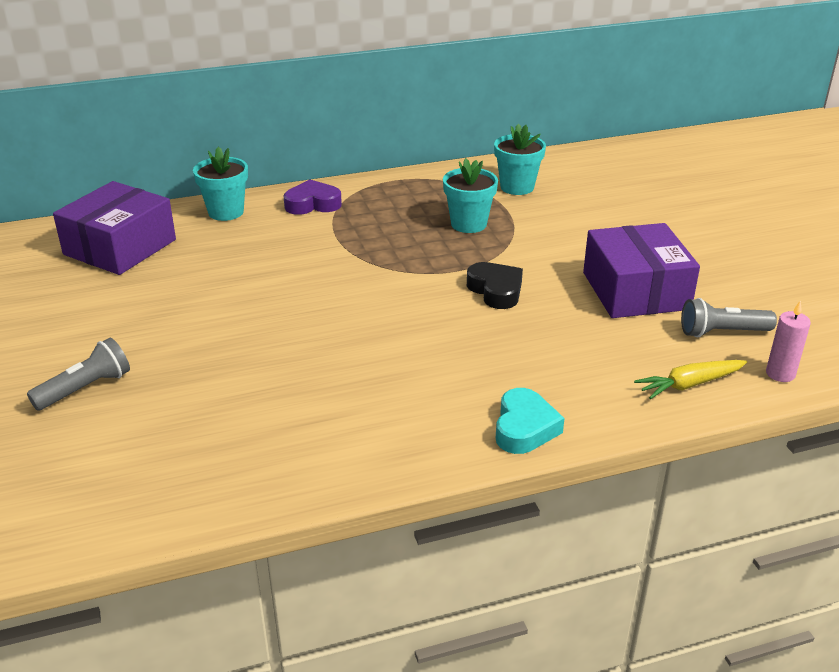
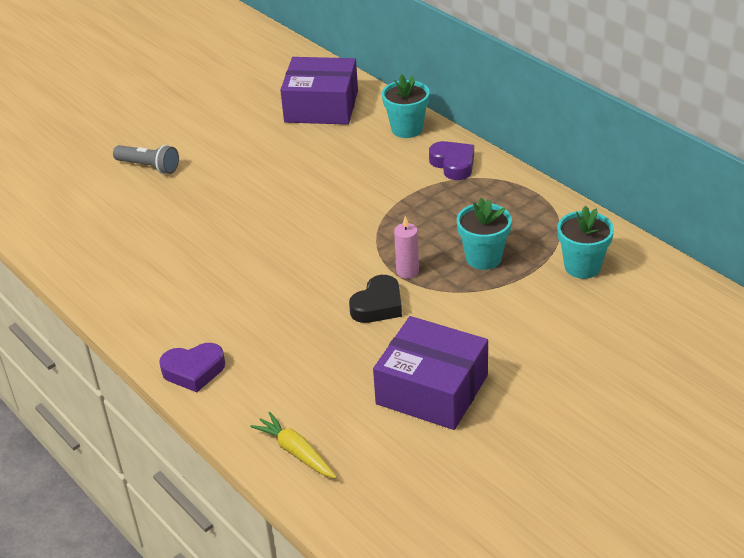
camera: 70 degrees right, 5 degrees up
turquoise heart [496,388,565,454] -> purple heart [159,343,225,392]
purple box [583,223,700,318] -> purple box turned 60 degrees clockwise [373,316,488,430]
grey flashlight [681,298,777,337] -> none
pink candle [766,301,811,382] -> pink candle moved to [394,216,419,279]

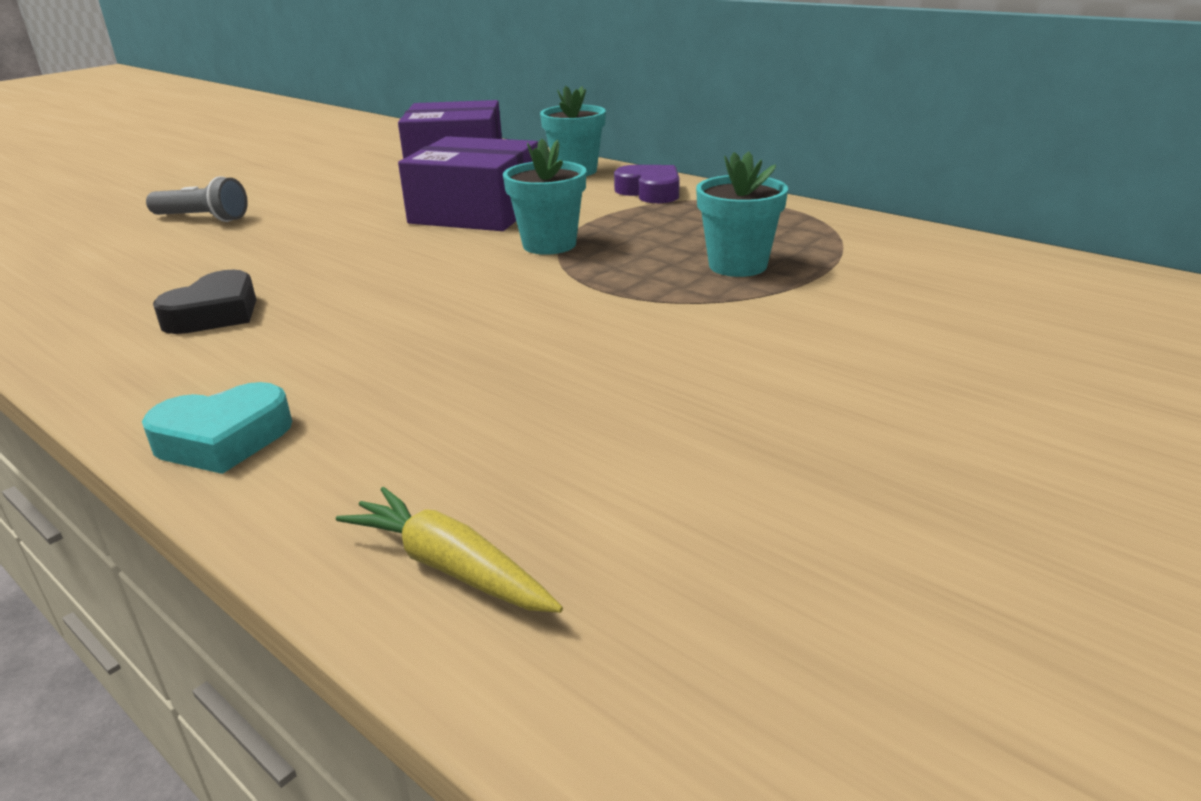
camera: 10 degrees left, 10 degrees down
purple heart [159,343,225,392] -> turquoise heart [142,382,292,474]
black heart [349,275,402,323] -> black heart moved to [153,270,256,334]
purple box [373,316,488,430] -> purple box moved to [398,136,538,231]
pink candle [394,216,419,279] -> none
turquoise flower pot [558,206,614,279] -> turquoise flower pot moved to [503,139,586,255]

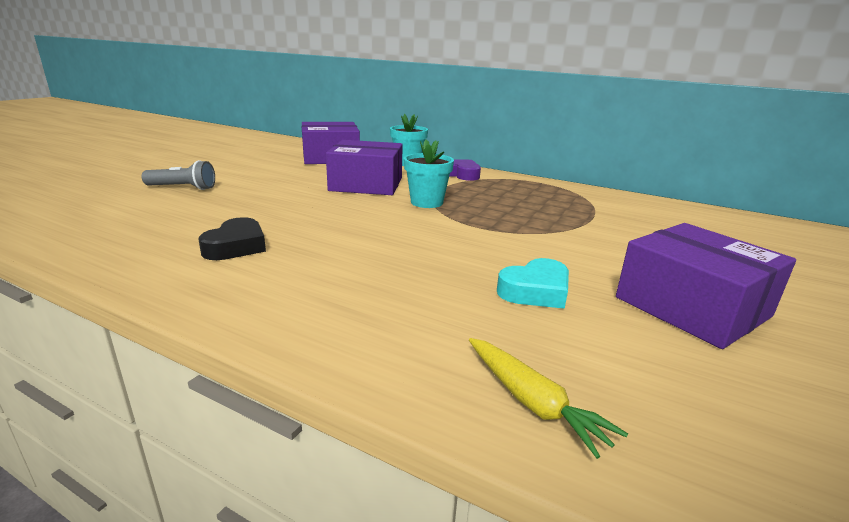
camera: 15 degrees left, 5 degrees down
turquoise heart [142,382,292,474] -> turquoise heart moved to [497,258,569,309]
yellow carrot [336,487,563,613] -> yellow carrot turned 150 degrees counterclockwise [469,338,628,459]
turquoise flower pot [696,151,788,277] -> none
none -> purple box [616,223,796,349]

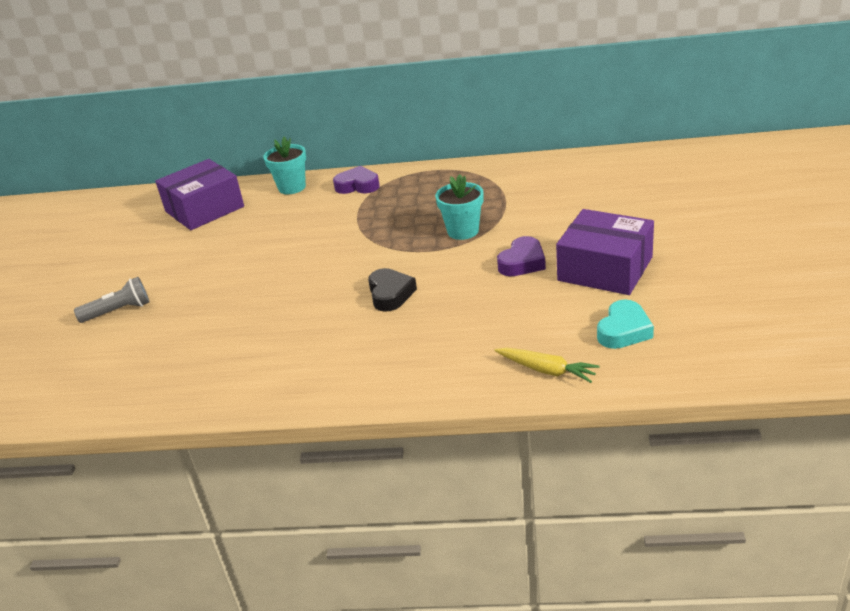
camera: 20 degrees left, 10 degrees up
black heart [198,217,266,260] -> black heart moved to [368,268,417,312]
purple box [326,140,403,195] -> none
turquoise flower pot [404,139,454,208] -> turquoise flower pot moved to [435,174,484,240]
turquoise heart [497,258,569,309] -> turquoise heart moved to [597,300,654,349]
none -> purple heart [497,236,546,276]

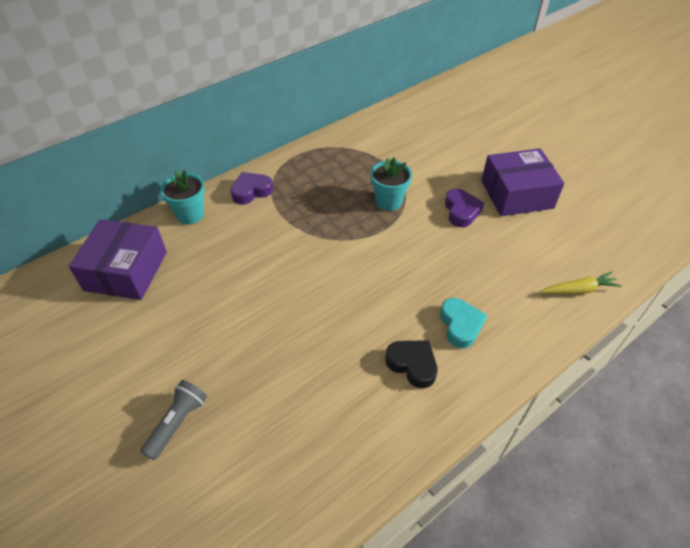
camera: 45 degrees left, 15 degrees up
black heart [368,268,417,312] -> black heart moved to [385,340,438,388]
turquoise heart [597,300,654,349] -> turquoise heart moved to [440,298,487,348]

